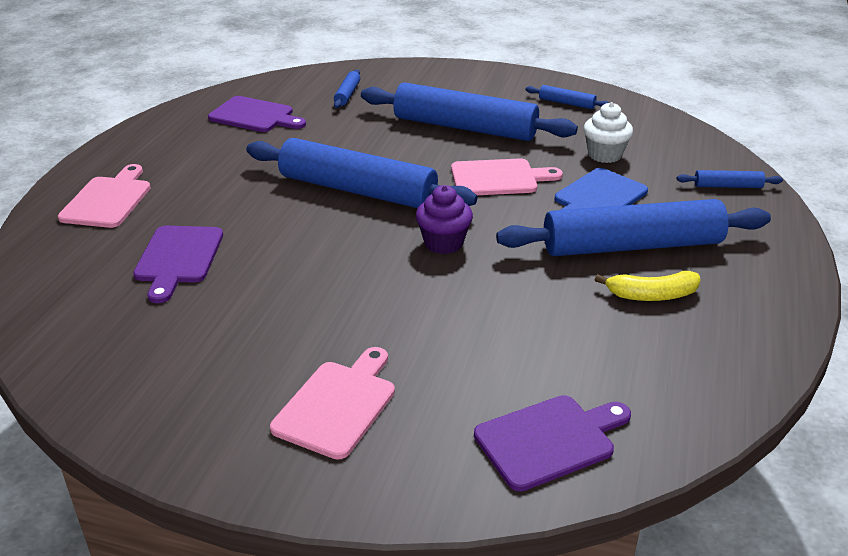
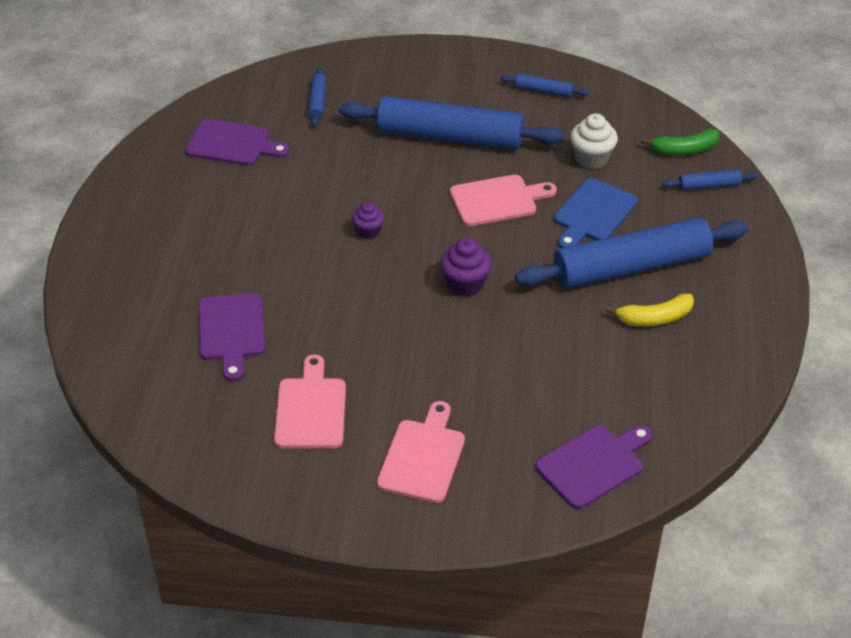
camera: 10 degrees left, 10 degrees up
pink cutting board [58,164,151,228] -> pink cutting board moved to [274,355,346,449]
blue rolling pin [246,138,478,208] -> purple cupcake [352,202,384,239]
none -> green banana [641,129,720,155]

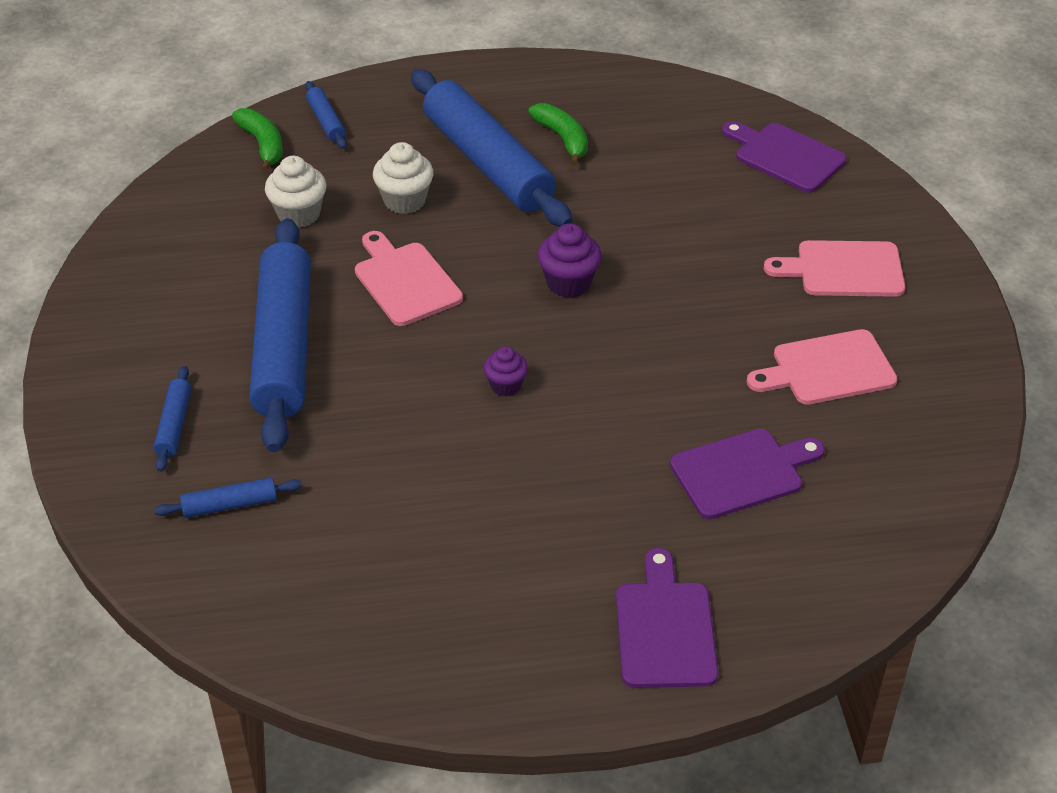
camera: 105 degrees left, 0 degrees up
purple cutting board [185,119,290,166] -> purple cutting board moved to [616,548,718,688]
blue rolling pin [500,74,589,98] -> blue rolling pin moved to [154,366,191,472]
blue cutting board [554,178,638,248] -> white cupcake [373,142,433,214]
yellow banana [606,294,694,326] -> green banana [528,103,588,166]

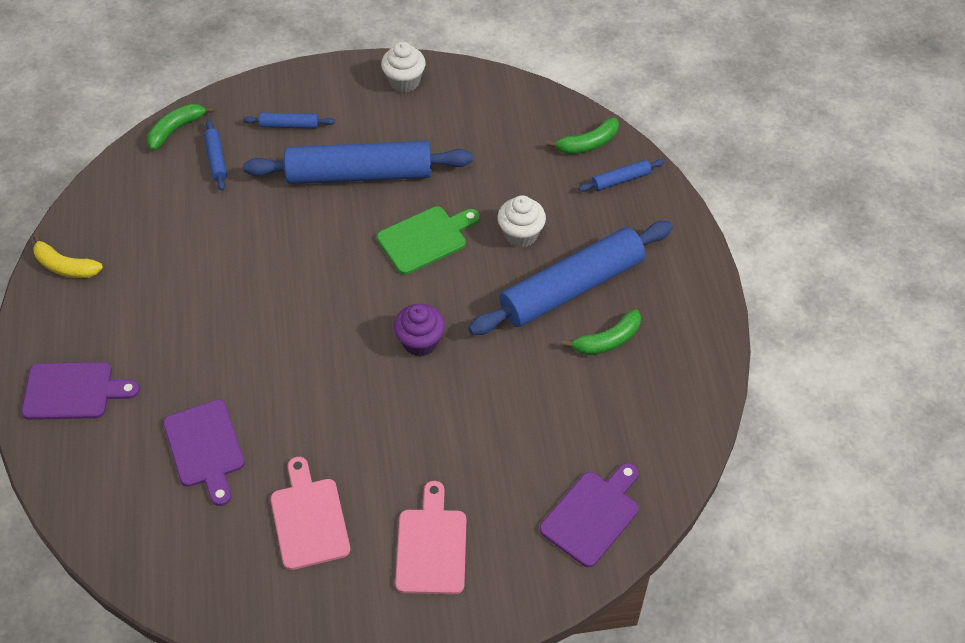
camera: 90 degrees right, 10 degrees up
white cupcake [265,156,326,228] -> white cupcake moved to [381,42,426,92]
pink cutting board [355,231,463,326] -> green cutting board [377,206,480,275]
purple cupcake [484,346,528,396] -> none
none -> yellow banana [33,234,103,278]
none -> green banana [147,104,214,150]

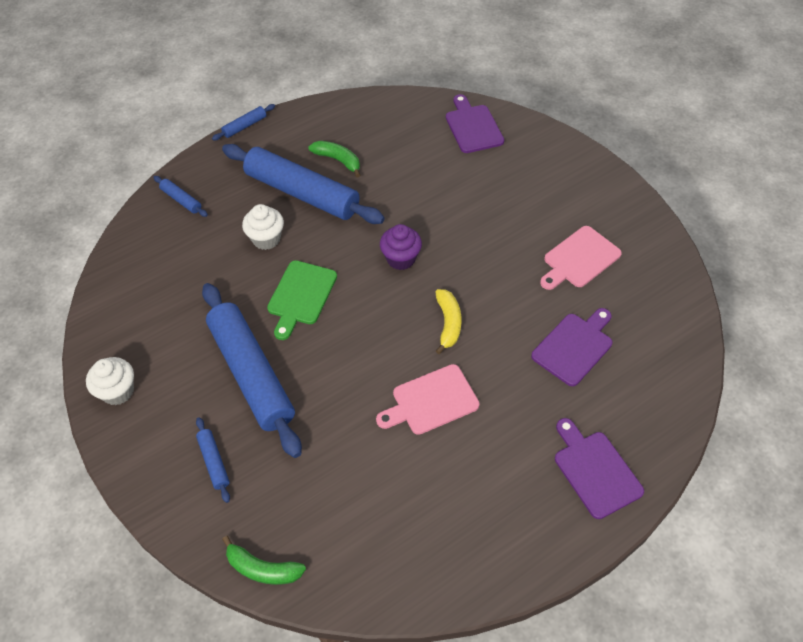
camera: 115 degrees left, 0 degrees up
yellow banana [33,234,103,278] -> yellow banana moved to [435,289,462,354]
blue rolling pin [204,120,227,191] -> blue rolling pin moved to [212,104,275,141]
green cutting board [377,206,480,275] -> green cutting board turned 105 degrees counterclockwise [267,260,337,340]
pink cutting board [395,481,466,594] -> pink cutting board moved to [376,364,479,435]
purple cutting board [540,463,639,567] -> purple cutting board turned 60 degrees clockwise [446,94,504,153]
green banana [547,117,619,154] -> none

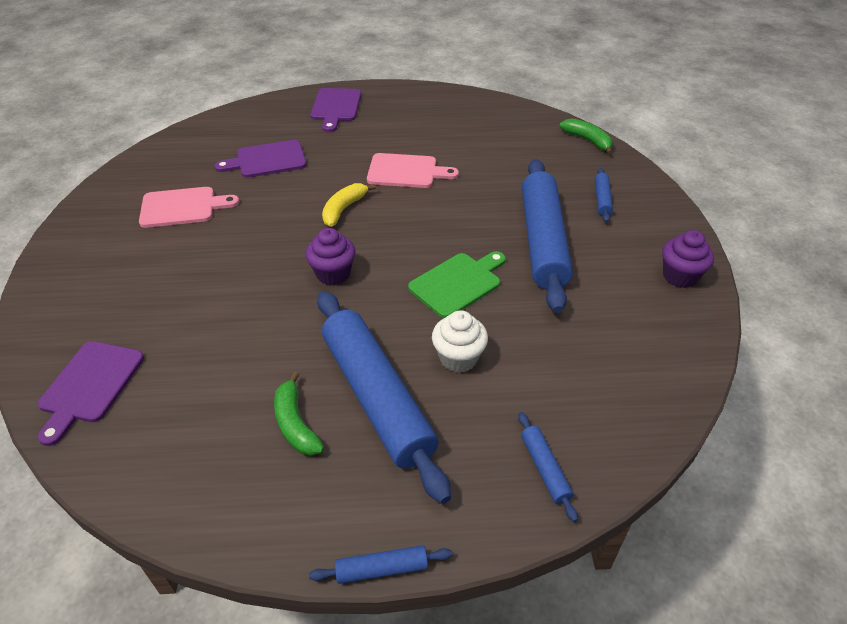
camera: 150 degrees left, 10 degrees down
white cupcake [86,357,134,405] -> purple cupcake [662,230,714,288]

